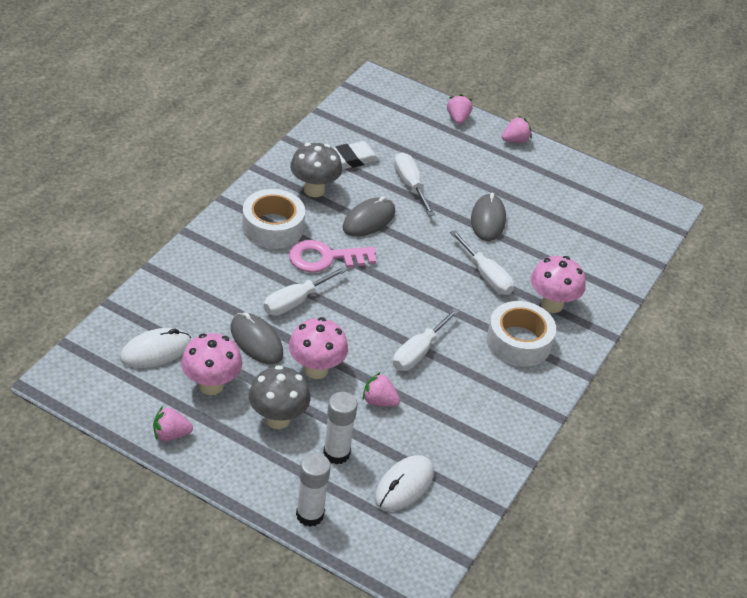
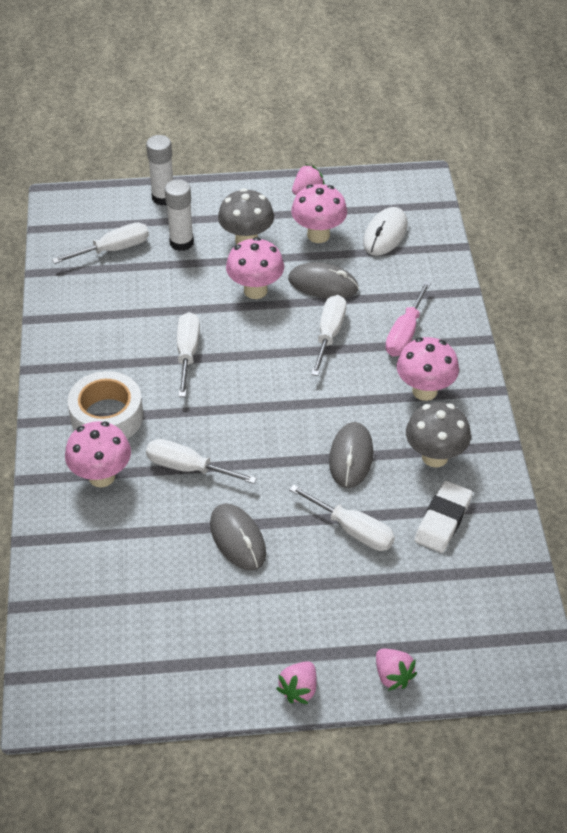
camera: 150 degrees right, 5 degrees up
white tape [242,189,305,249] -> pink mushroom [397,337,459,401]
pink key [289,240,376,273] -> none
pink strawberry [363,372,400,407] -> none
white mouse [375,455,434,511] -> white screwdriver [52,222,149,264]
none -> pink screwdriver [385,281,431,357]

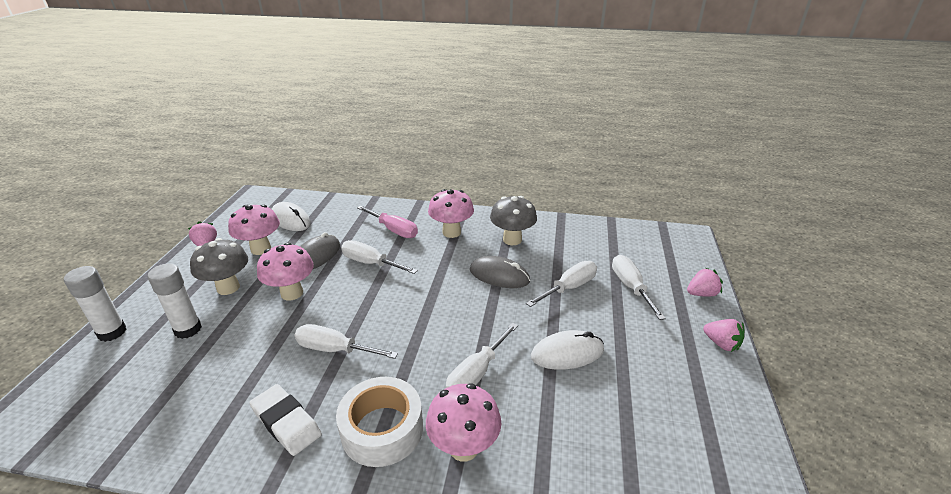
camera: 75 degrees left, 15 degrees down
white screwdriver [52,222,149,264] -> white screwdriver moved to [612,255,666,320]
grey mouse [210,504,266,571] -> white mouse [531,330,604,370]
white eraser [415,481,473,553] -> white eraser moved to [249,384,322,456]

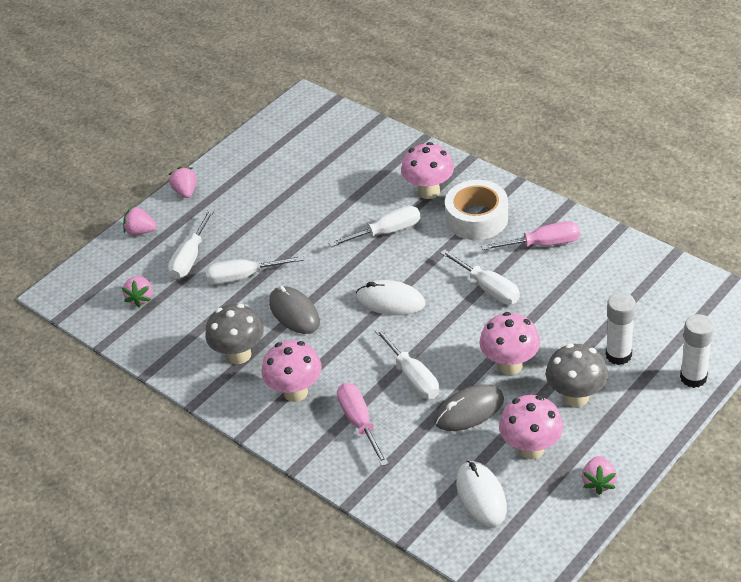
camera: 145 degrees left, 10 degrees up
white eraser [249,384,322,456] -> pink screwdriver [481,221,580,250]
white mouse [531,330,604,370] -> white mouse moved to [356,280,425,315]
none -> pink strawberry [122,276,152,307]

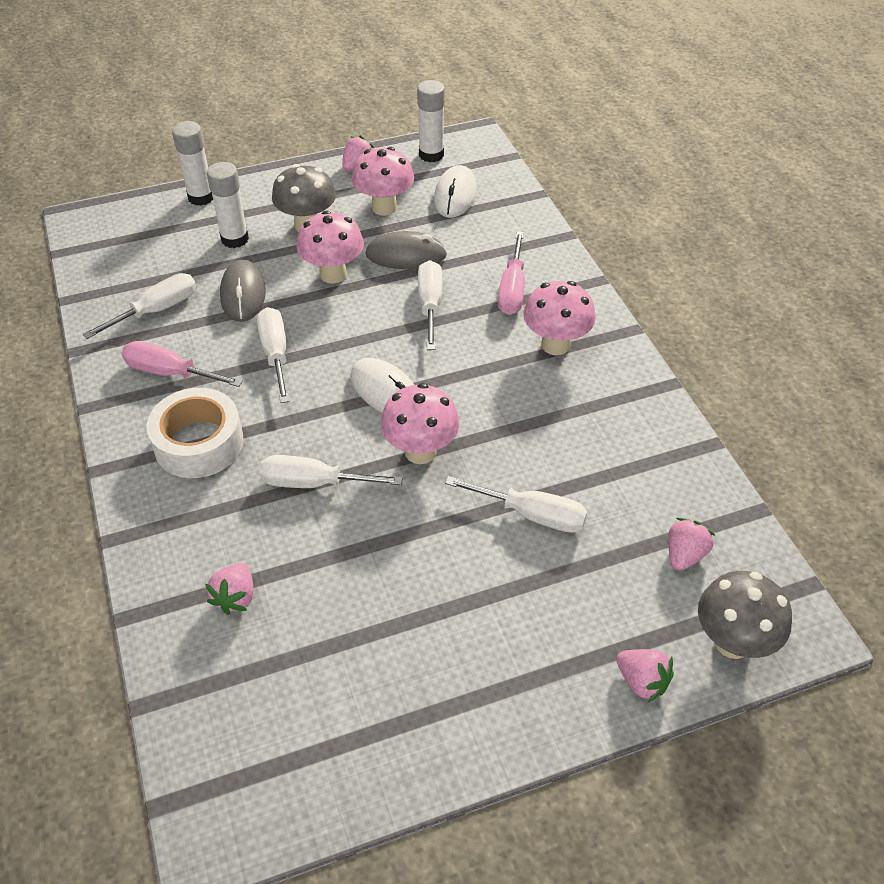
camera: 155 degrees left, 5 degrees up
white screwdriver [168,209,214,279] -> white screwdriver moved to [83,273,196,339]
pink strawberry [169,167,197,198] -> pink strawberry moved to [205,563,253,615]
grey mushroom [205,304,264,364] -> grey mushroom moved to [698,571,792,659]
grey mouse [269,286,320,334] -> grey mouse moved to [220,260,266,322]
pink mushroom [401,142,454,199] -> pink mushroom moved to [380,383,460,464]
none -> white glue stick [417,80,445,162]

